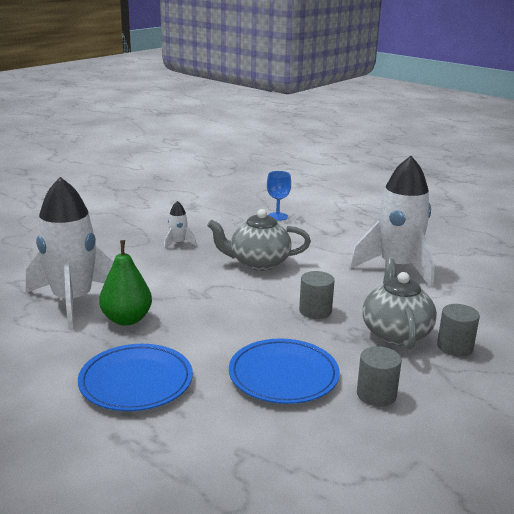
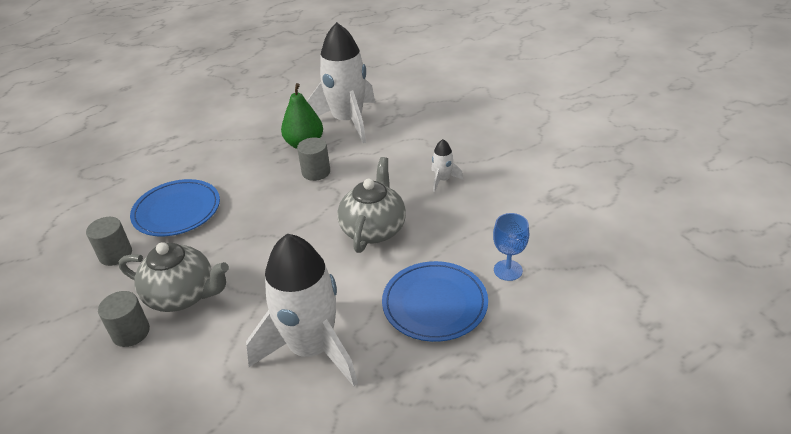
camera: 110 degrees right, 15 degrees up
blue plate [78,344,193,411] -> blue plate moved to [382,261,488,342]
grey cylinder [299,271,334,319] -> grey cylinder moved to [297,137,330,181]

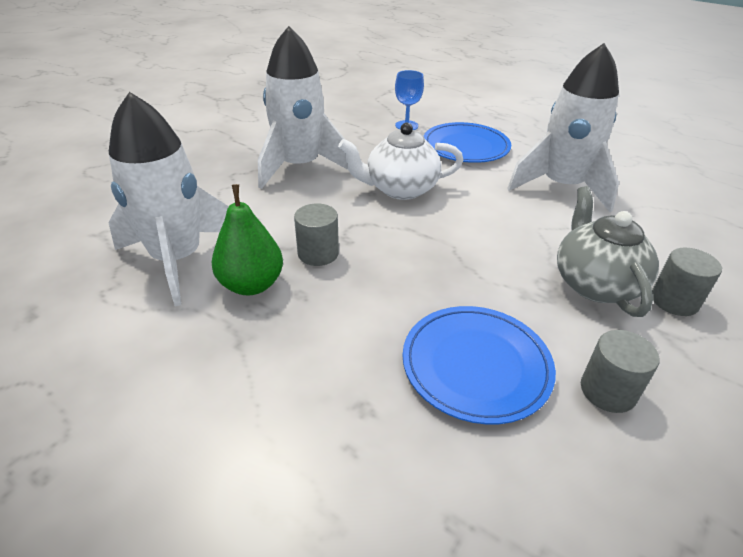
camera: 115 degrees left, 0 degrees up
grey teapot [337,157,406,253] -> white teapot [338,123,464,200]
white rocket [431,139,463,192] -> white rocket [258,26,348,189], size x2.41

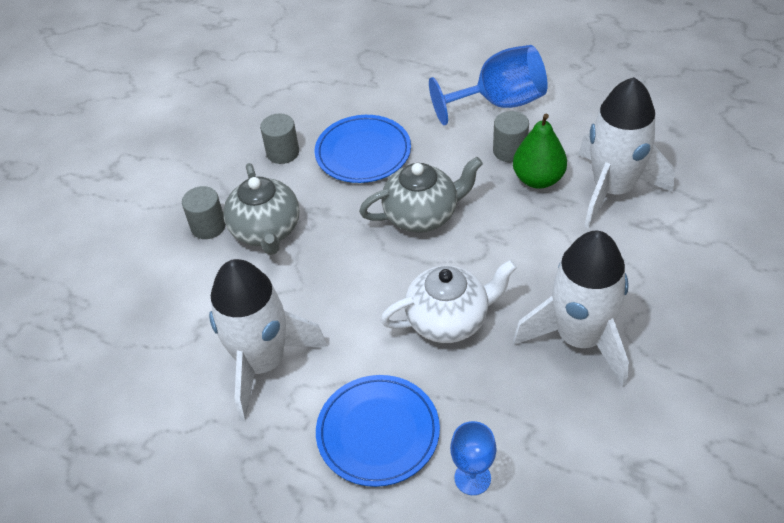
camera: 175 degrees right, 10 degrees up
grey cylinder [294,203,339,266] -> grey cylinder moved to [493,111,529,162]
none -> grey teapot [359,157,483,233]
none -> blue goblet [429,45,548,125]

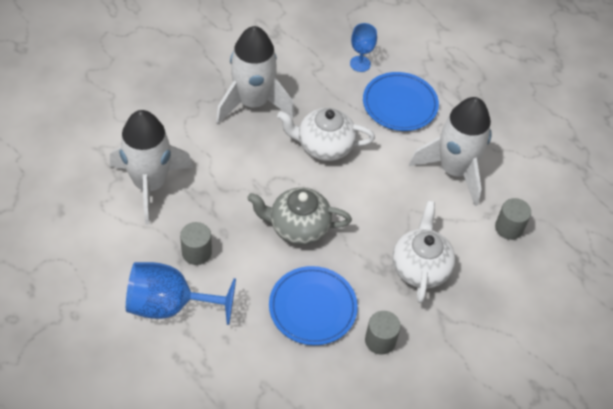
camera: 165 degrees left, 5 degrees up
grey cylinder [182,186,226,239] -> grey cylinder moved to [495,198,531,240]
grey teapot [223,163,300,255] -> white teapot [392,201,455,303]
green pear [513,114,567,189] -> none

